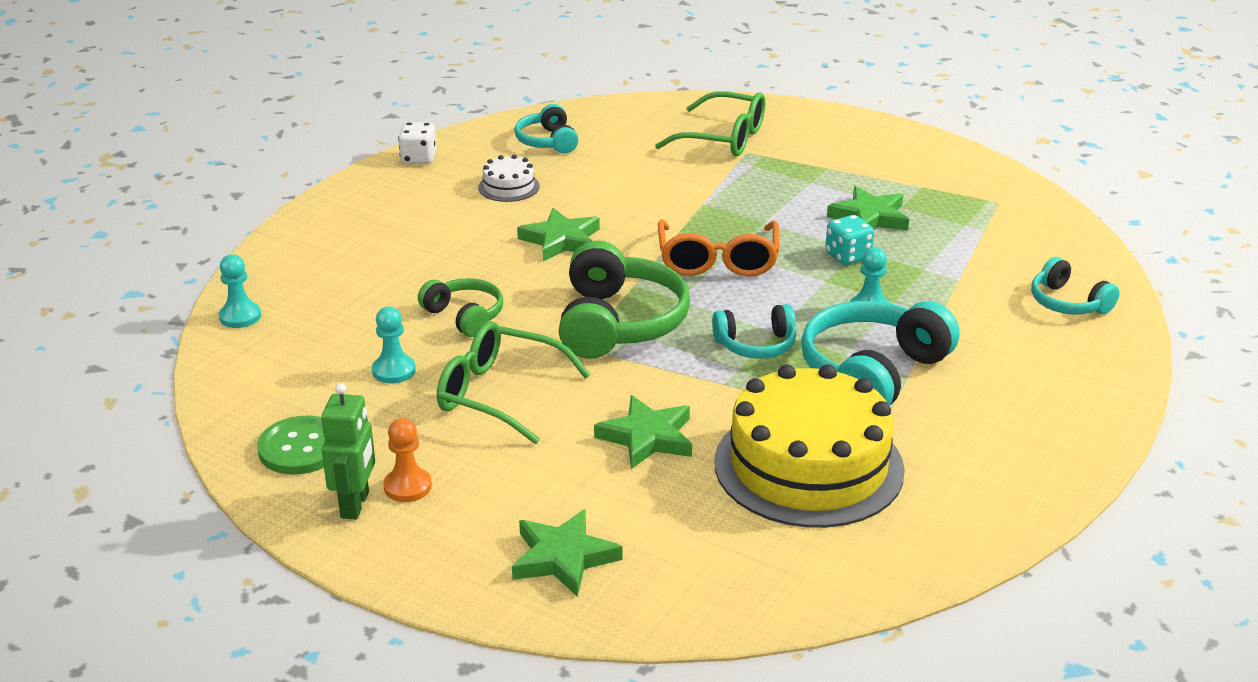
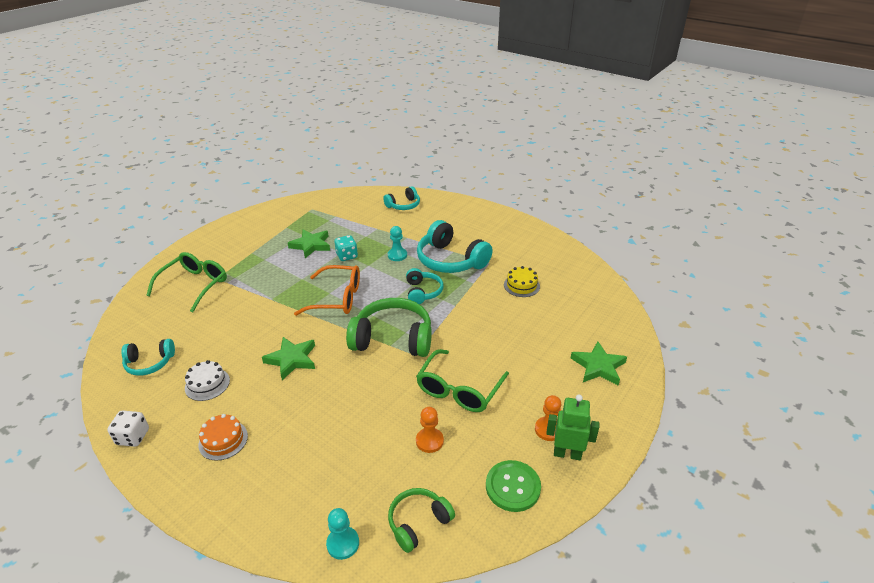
camera: 85 degrees left, 5 degrees up
turquoise pawn [372,307,416,384] -> orange pawn [416,407,444,453]
green headphones [418,278,503,337] -> green headphones moved to [388,488,455,553]
green star [594,395,692,469] -> none
yellow cake [714,364,905,528] -> yellow cake [504,266,540,297], size x0.42
none -> orange cake [198,414,248,461]

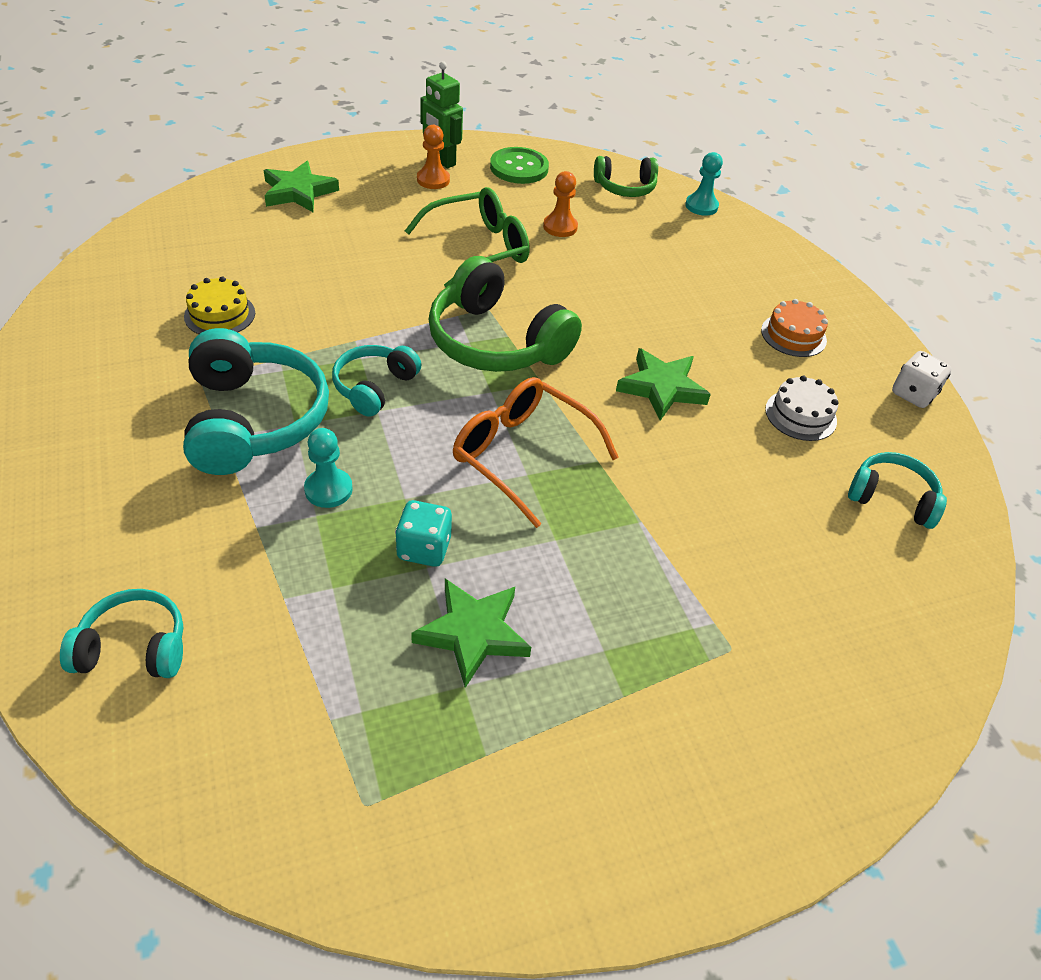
camera: 150 degrees left, 10 degrees up
green glasses [146,252,227,313] -> none

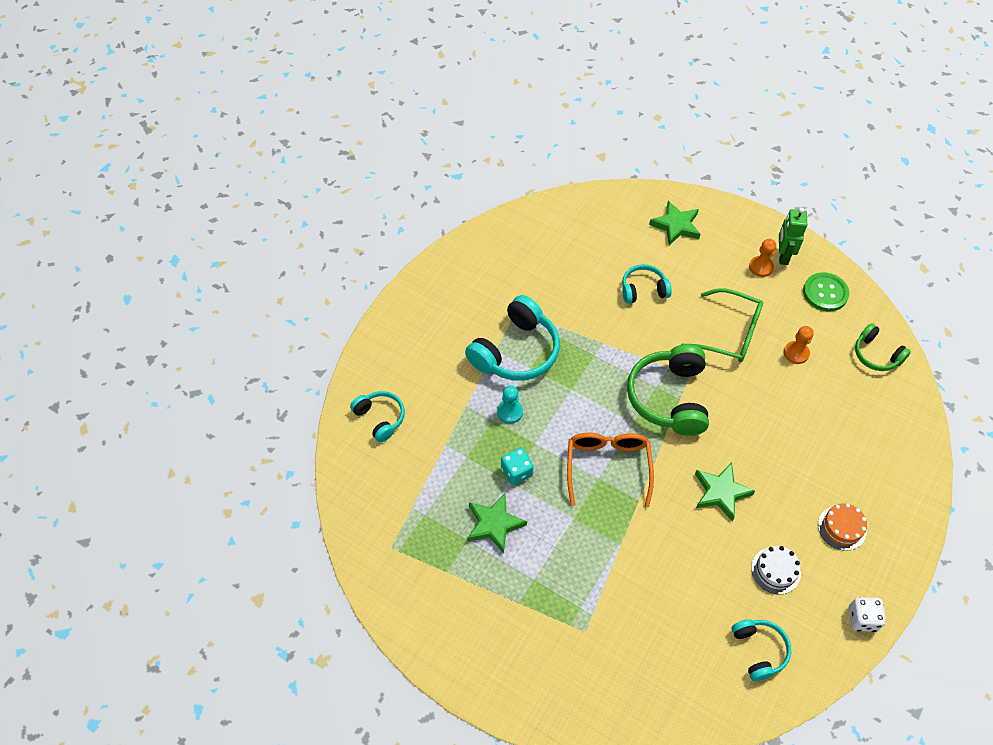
camera: 55 degrees right, 10 degrees up
yellow cake [184,276,255,334] -> none
turquoise headphones [332,345,422,417] -> turquoise headphones moved to [622,264,672,303]
turquoise pawn [685,152,723,216] -> none

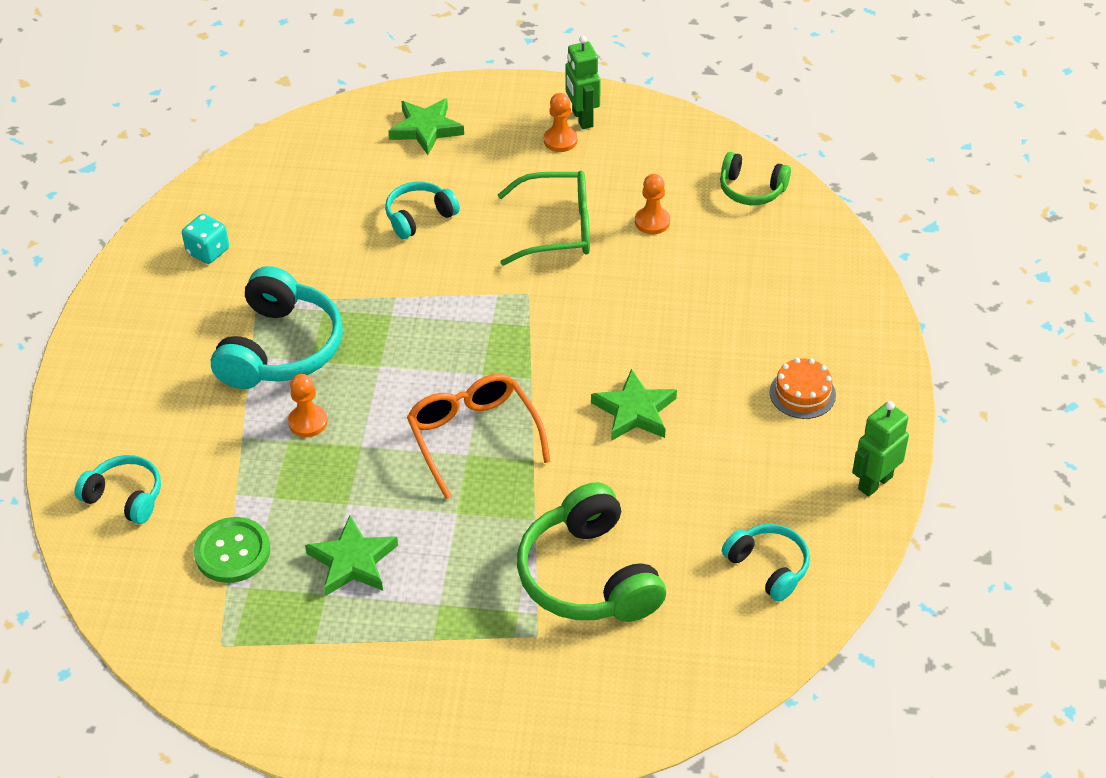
camera: 25 degrees left, 10 degrees down
turquoise pawn [497,385,523,424] -> orange pawn [288,374,327,437]
turquoise dice [501,448,534,485] -> turquoise dice moved to [182,214,229,264]
green headphones [627,344,709,436] -> green headphones moved to [517,482,666,622]
white cake [751,546,801,594] -> none
green button [803,272,849,311] -> green button moved to [194,517,271,583]
white dice [849,597,886,632] -> green robot [852,401,909,497]

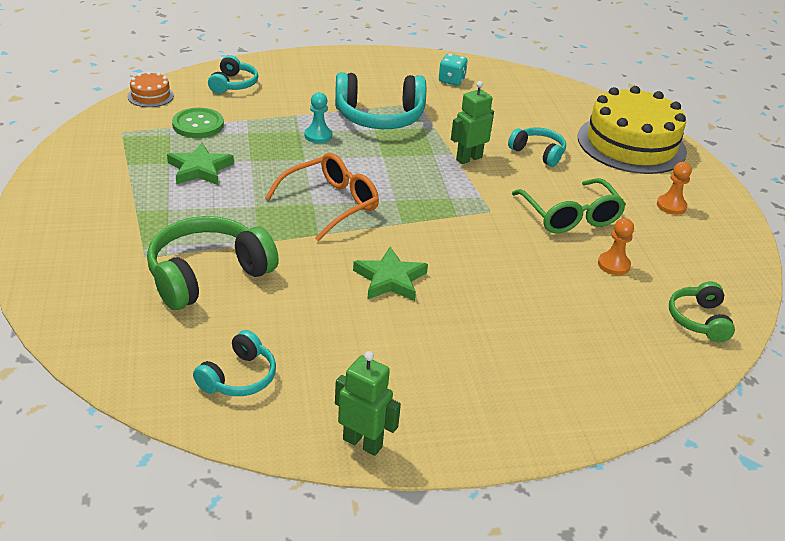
camera: 70 degrees right, 10 degrees down
orange pawn [288,374,327,437] -> turquoise pawn [305,92,332,143]
green star [388,98,464,155] -> yellow cake [578,86,687,174]
green robot [565,36,601,129] -> green robot moved to [451,81,494,164]
orange cake [770,358,836,419] -> orange cake moved to [127,72,174,107]

